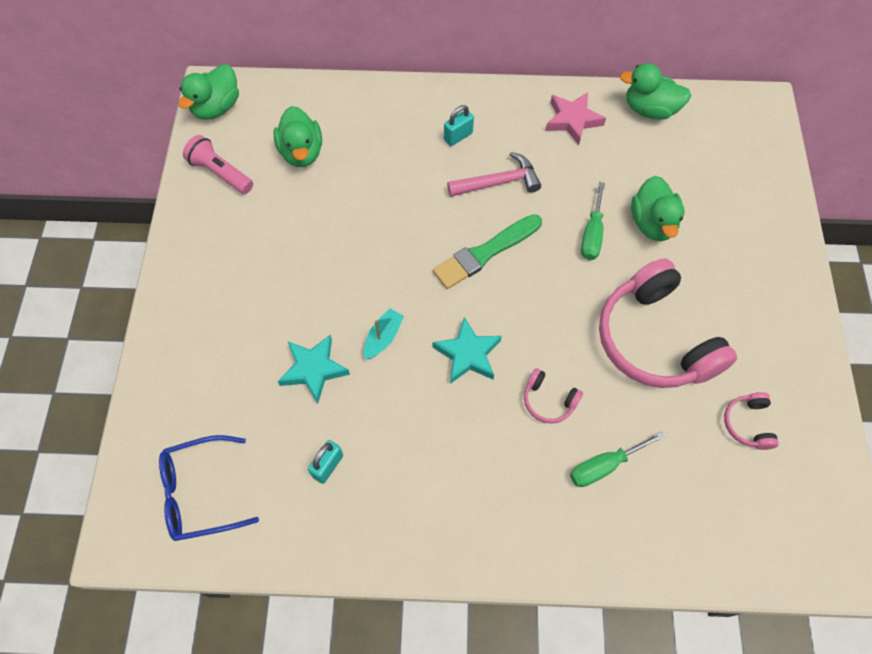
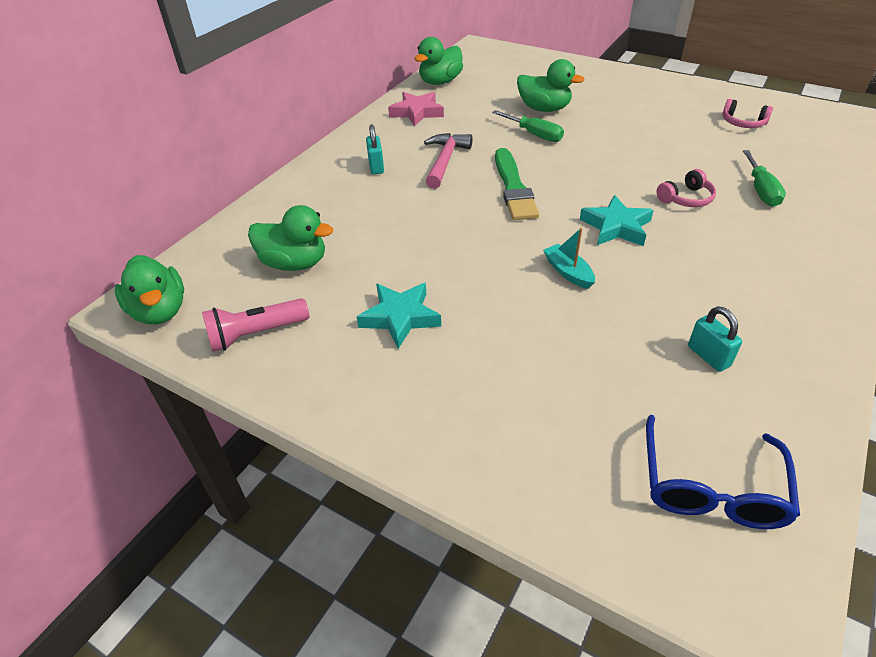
camera: 60 degrees left, 20 degrees down
turquoise star [278,335,350,403] -> turquoise star moved to [357,283,441,349]
pink headphones [599,258,737,388] -> none

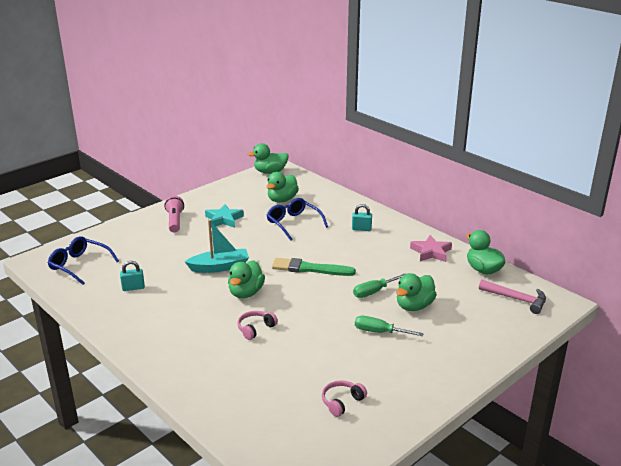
camera: 105 degrees right, 15 degrees down
pink flashlight [202,298,309,352] -> pink flashlight moved to [164,196,184,232]
pink hammer [424,133,472,189] -> pink hammer moved to [479,280,546,314]
turquoise boat [543,228,595,289] -> turquoise boat [185,220,249,273], size x1.69
turquoise star [580,195,654,246] -> green duck [228,260,265,298]
pink headphones [656,169,716,207] -> pink headphones turned 60 degrees clockwise [238,311,278,340]
green screwdriver [743,150,786,207] -> green screwdriver moved to [355,316,424,336]
none -> blue glasses [267,198,328,241]

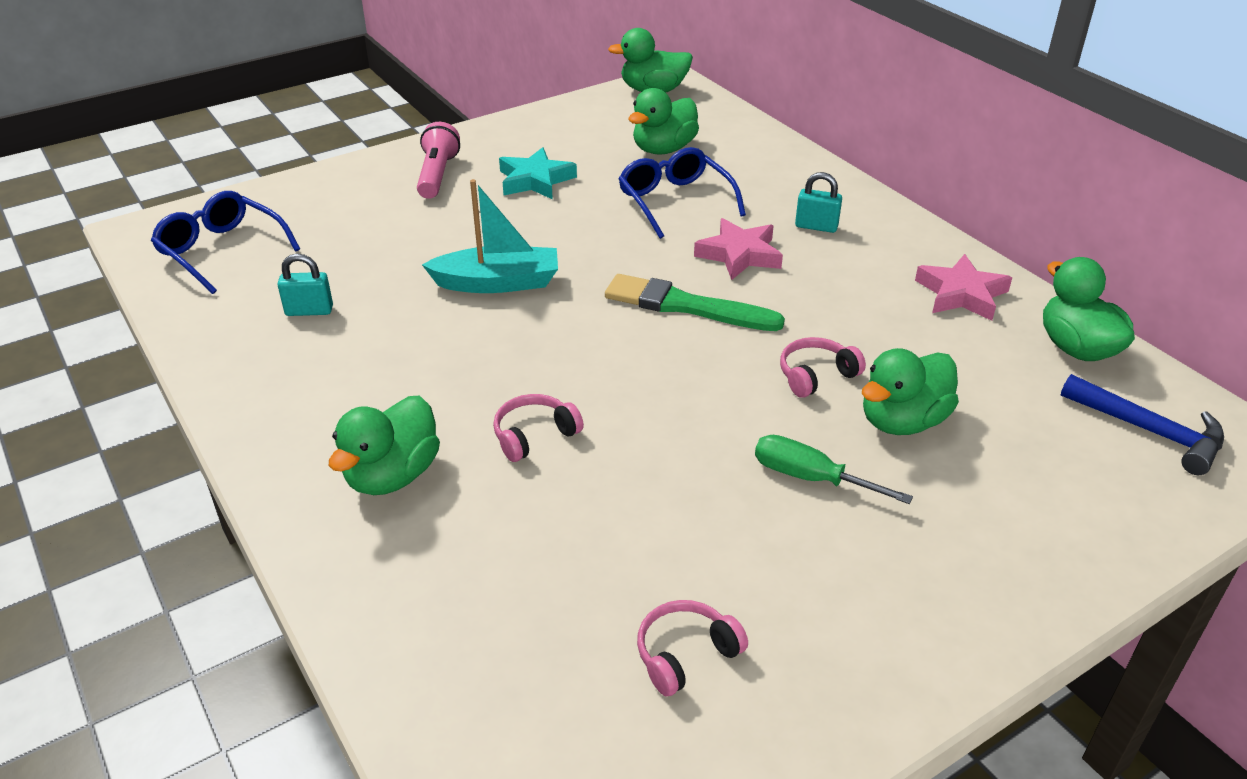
camera: 10 degrees right, 10 degrees up
green duck [228,260,265,298] -> green duck moved to [329,395,440,495]
green screwdriver [353,274,405,298] -> pink headphones [780,337,866,398]
pink hammer [479,280,546,314] -> blue hammer [1060,374,1224,475]
none -> pink star [694,218,783,280]

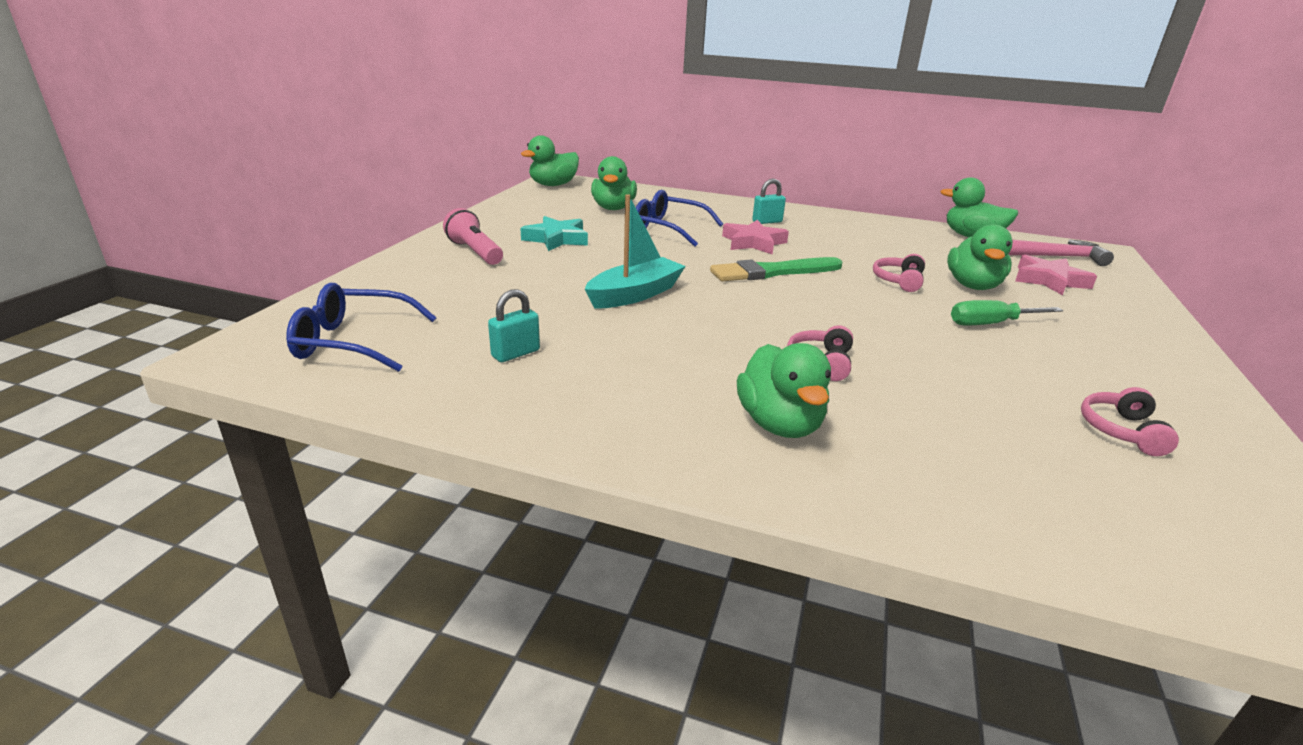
camera: 40 degrees left, 10 degrees down
pink star [915,254,1012,321] -> pink star moved to [1015,255,1097,295]
blue hammer [1060,374,1224,475] -> pink hammer [1008,240,1114,266]

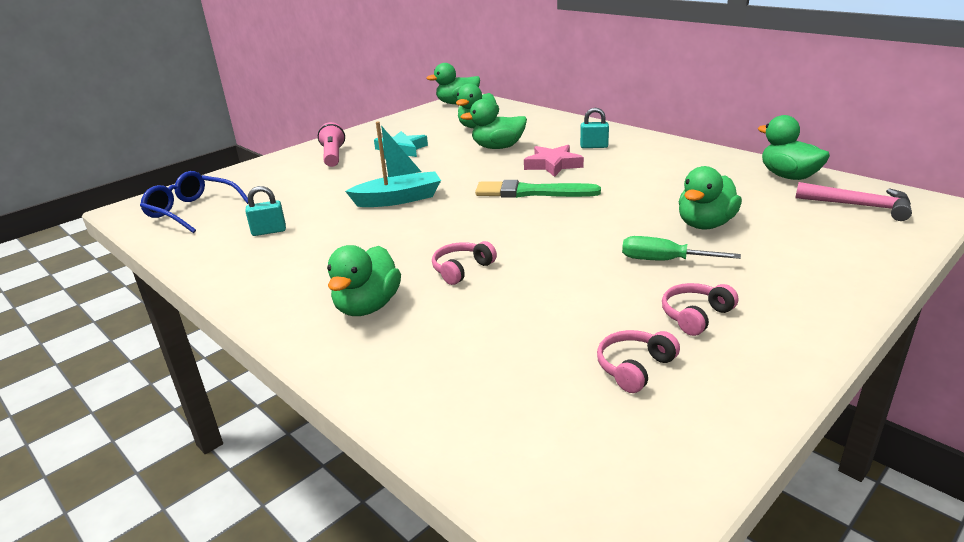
camera: 30 degrees right, 0 degrees up
blue glasses [636,190,723,247] -> green duck [460,99,527,149]
pink headphones [873,254,925,292] -> pink headphones moved to [662,283,738,336]
pink star [1015,255,1097,295] -> none

